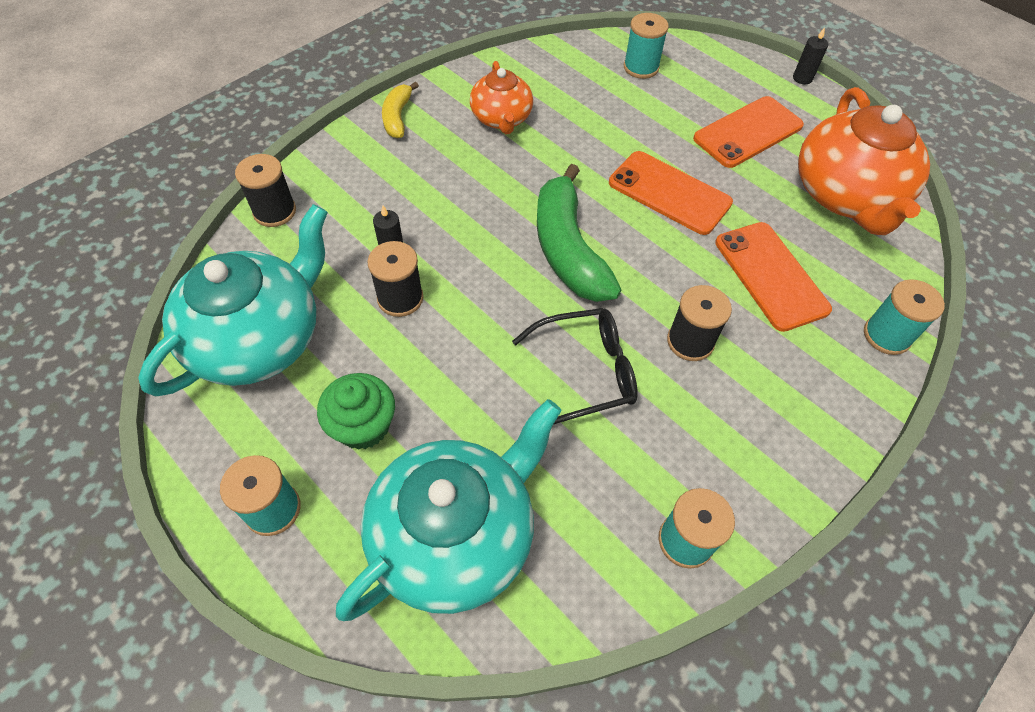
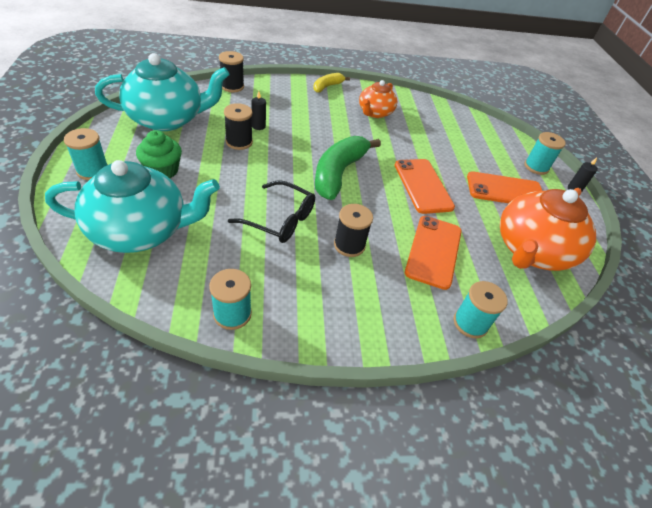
camera: 35 degrees right, 10 degrees down
turquoise spool [624,13,669,79] -> turquoise spool moved to [524,132,566,175]

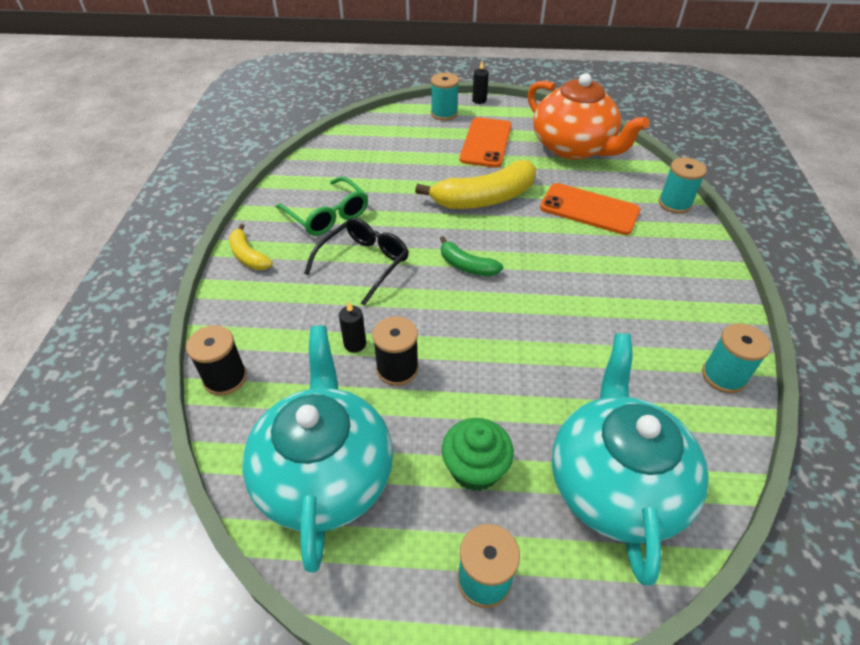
camera: 75 degrees left, 0 degrees up
black glasses [228,181,315,243] -> black glasses moved to [304,218,409,306]
green banana [315,136,381,200] -> green banana [440,236,503,276], size x0.53
black spool [334,204,373,257] -> none
orange teapot [359,80,397,118] -> green glasses [276,177,368,236]
orange phone [395,159,455,214] -> yellow banana [415,160,537,209]

